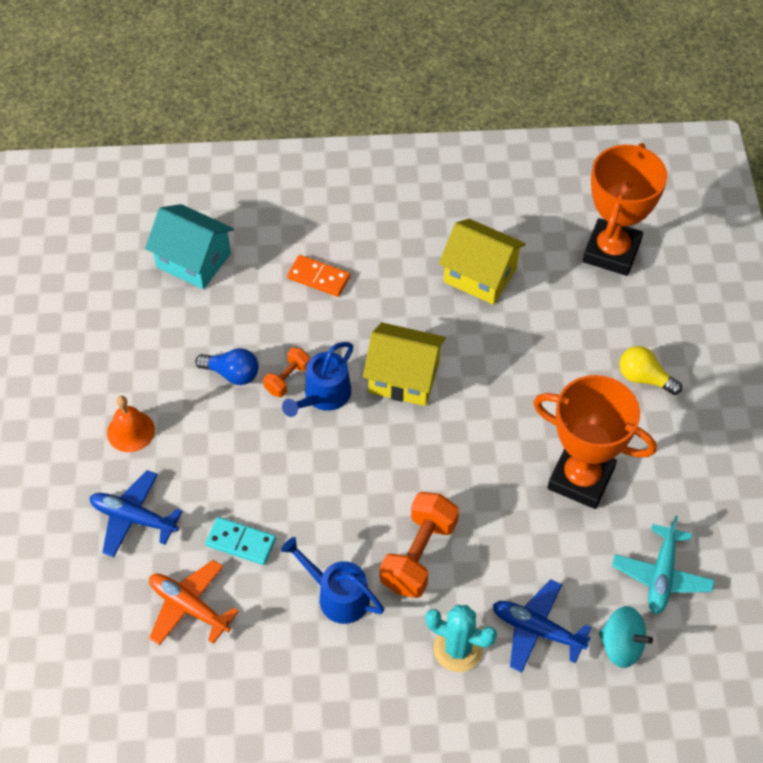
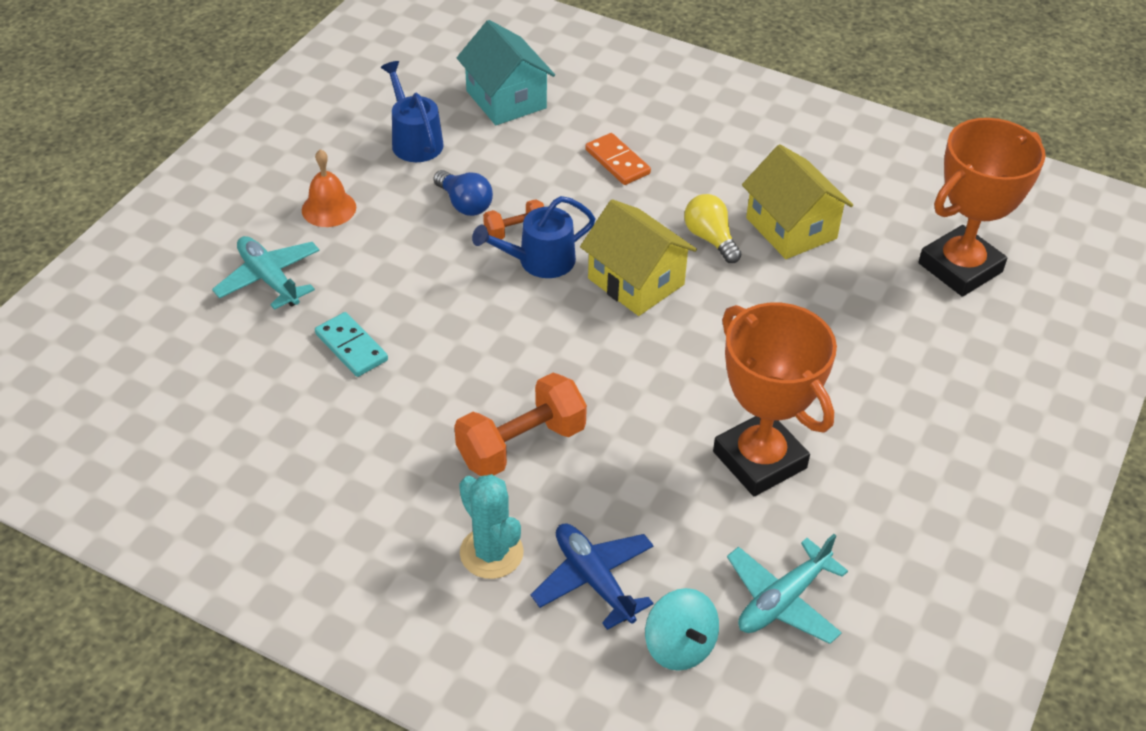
camera: 30 degrees right, 10 degrees down
blue plane [89,470,182,557] -> turquoise plane [212,236,320,310]
orange plane [149,560,239,646] -> none
blue watering can [281,537,384,624] -> blue watering can moved to [381,61,444,162]
yellow light bulb [619,346,682,395] -> yellow light bulb moved to [684,194,741,263]

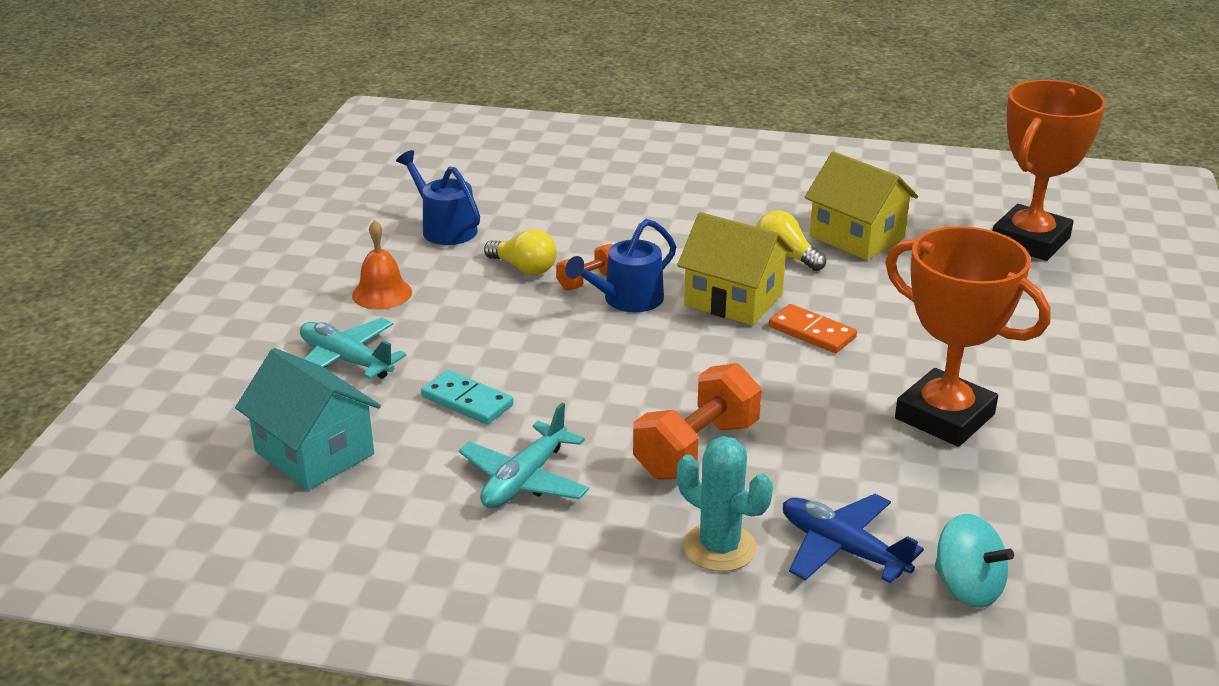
camera: 15 degrees left, 15 degrees down
blue light bulb [434,170,493,216] -> yellow light bulb [484,229,557,275]
turquoise house [457,20,555,125] -> turquoise house moved to [235,348,381,491]
orange domino [585,133,651,185] -> orange domino moved to [769,304,857,353]
turquoise plane [727,534,848,644] -> turquoise plane moved to [459,402,589,508]

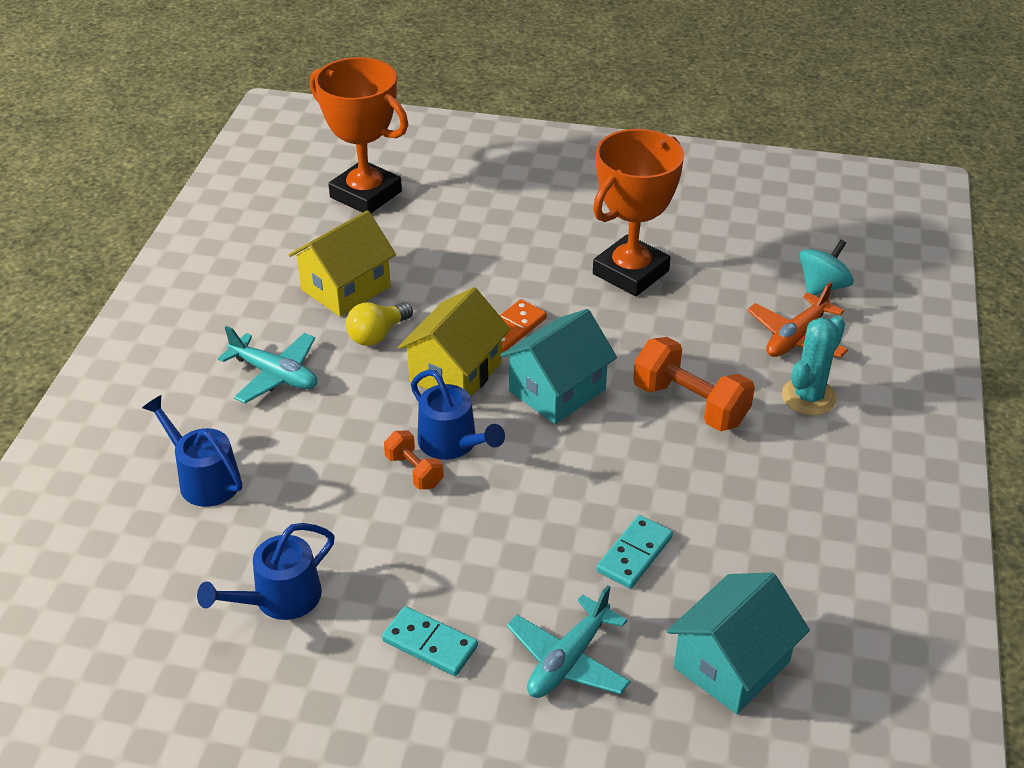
camera: 90 degrees left, 10 degrees up
orange bell [352,220,412,309] -> turquoise domino [382,606,478,676]
turquoise plane [459,402,589,508] -> turquoise plane moved to [218,326,317,403]
yellow light bulb [484,229,557,275] -> none
blue plane [783,494,924,583] -> orange plane [747,281,848,358]
none -> blue watering can [142,395,242,507]
none -> turquoise house [500,309,617,424]

